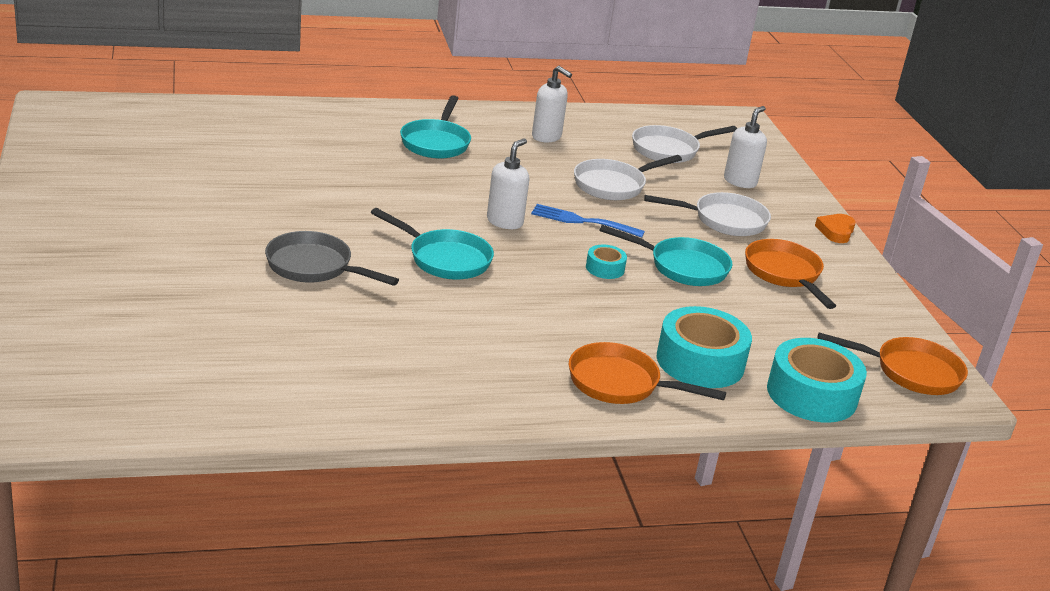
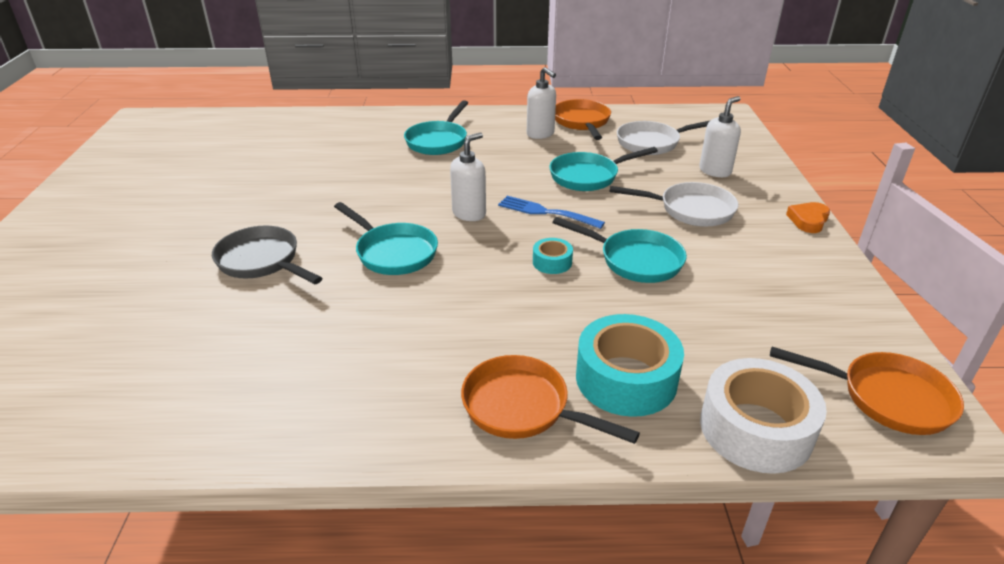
camera: 15 degrees right, 5 degrees up
white pan [574,155,682,200] -> turquoise pan [550,147,658,191]
orange pan [745,239,836,309] -> orange pan moved to [555,99,611,140]
turquoise tape [767,338,867,423] -> white tape [700,358,827,474]

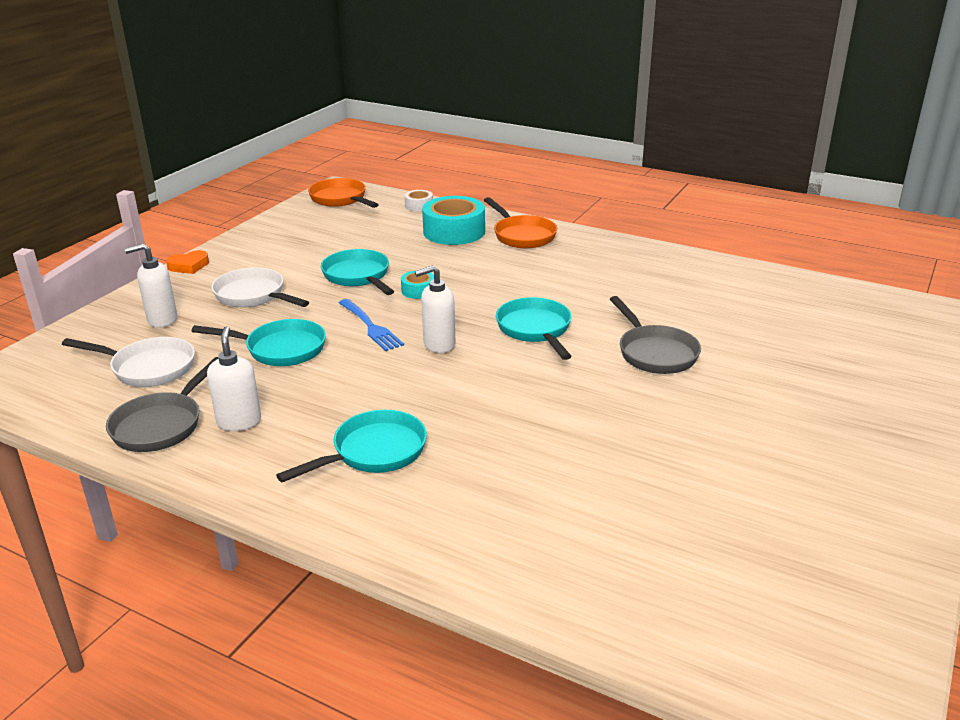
camera: 150 degrees left, 5 degrees down
orange pan [555,99,611,140] -> grey pan [106,357,219,452]
white tape [700,358,827,474] -> white tape [404,190,433,212], size x0.48

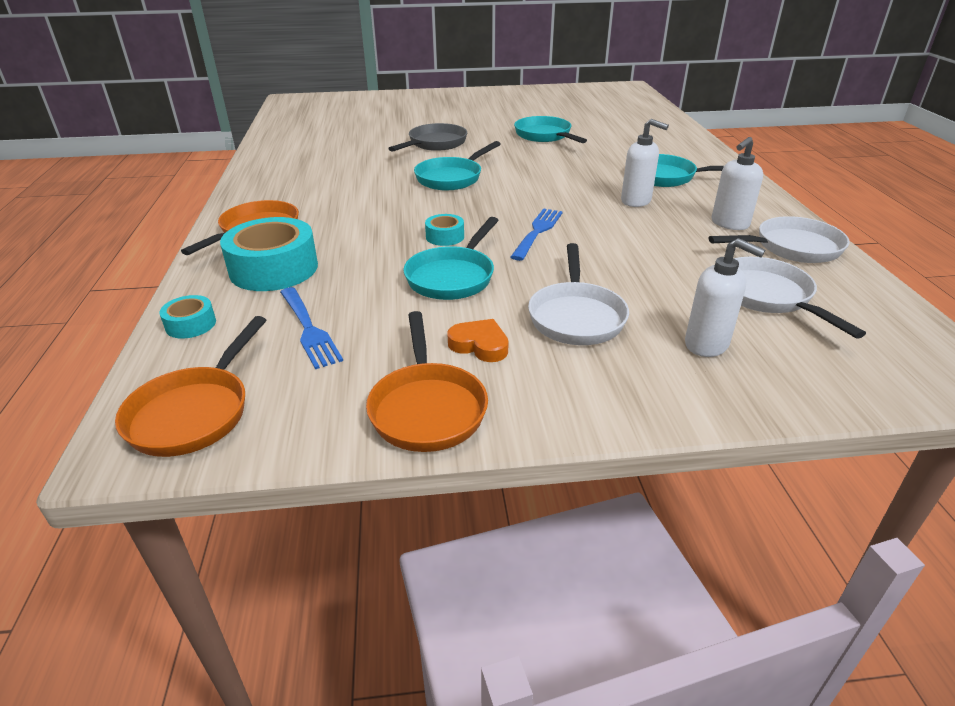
camera: 125 degrees left, 5 degrees up
grey pan [106,357,219,452] -> white pan [708,216,850,263]
orange heart [166,250,209,274] -> orange heart moved to [447,319,509,362]
turquoise pan [192,319,326,366] -> turquoise pan moved to [514,116,587,143]
white tape [404,190,433,212] -> turquoise tape [159,295,216,339]
white soap dispenser [415,265,456,353] -> white soap dispenser moved to [621,119,669,207]
none -> blue fork [280,287,343,369]
none -> orange pan [366,311,488,452]

